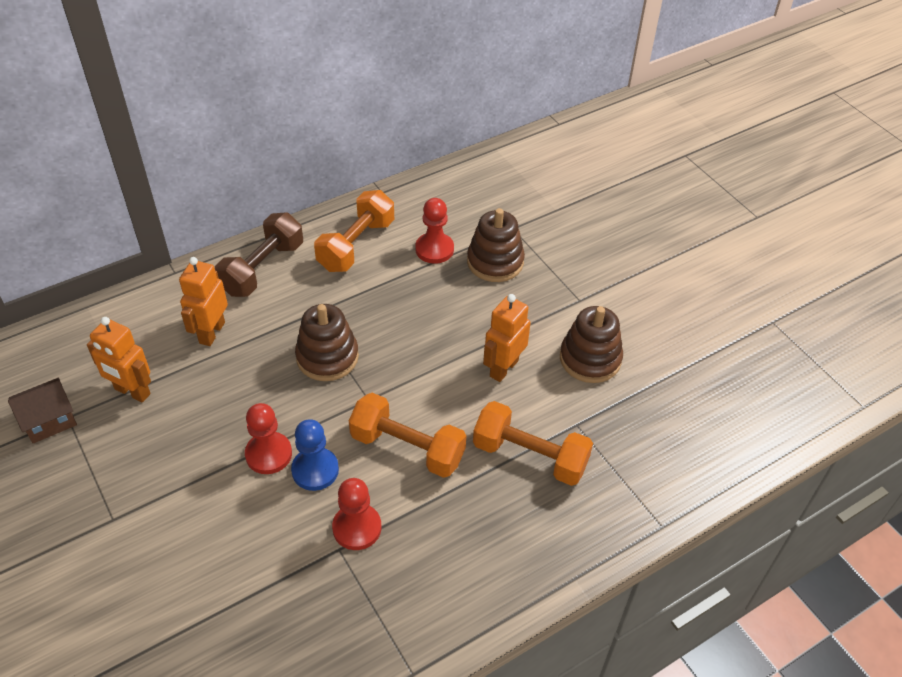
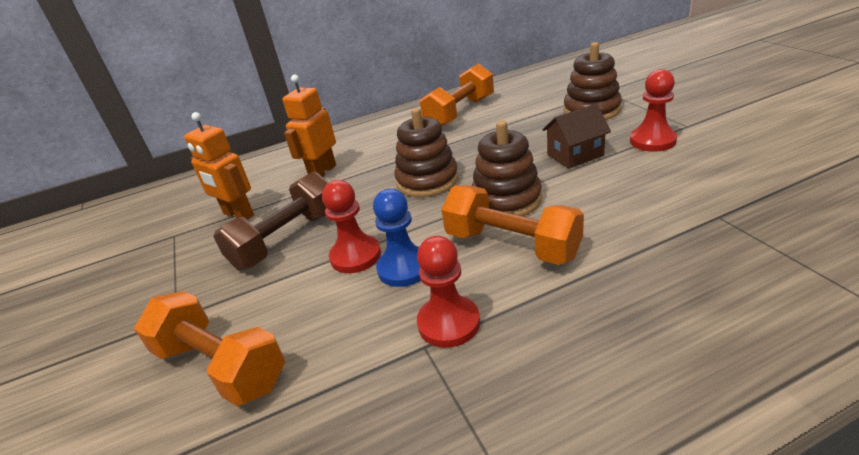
camera: 15 degrees right, 15 degrees down
brown house [8,378,77,443] -> brown house moved to [542,104,611,168]
brown dumbbell [215,212,303,297] -> brown dumbbell moved to [213,172,328,270]
red pawn [415,198,454,264] -> red pawn moved to [630,69,677,152]
orange dumbbell [473,401,593,486] -> orange dumbbell moved to [134,291,285,406]
orange robot [483,294,531,382] -> none
brown stacking toy [560,306,623,383] -> brown stacking toy moved to [472,121,542,216]

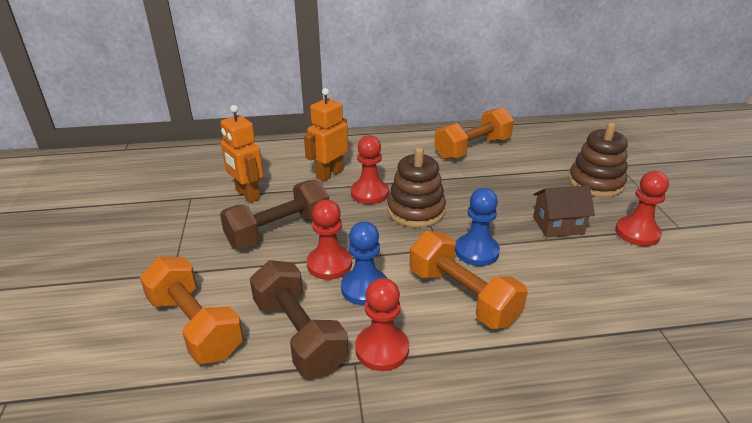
camera: 10 degrees right, 0 degrees up
brown stacking toy [472,121,542,216] -> blue pawn [455,188,500,266]
none -> brown dumbbell [250,260,348,377]
none -> red pawn [351,135,389,204]

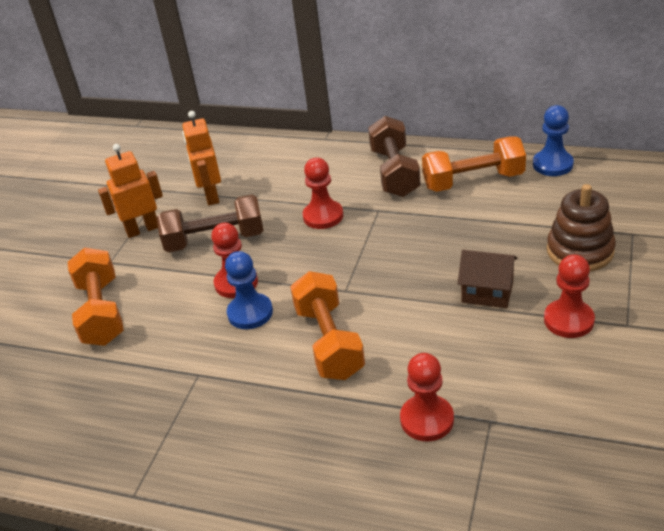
camera: 30 degrees right, 5 degrees up
brown dumbbell [250,260,348,377] -> brown dumbbell moved to [368,116,421,197]
orange robot [304,88,348,182] -> orange robot moved to [98,144,163,238]
red pawn [355,278,409,371] -> red pawn moved to [400,353,454,441]
brown stacking toy [387,147,446,228] -> none
blue pawn [455,188,500,266] -> blue pawn moved to [533,105,574,176]

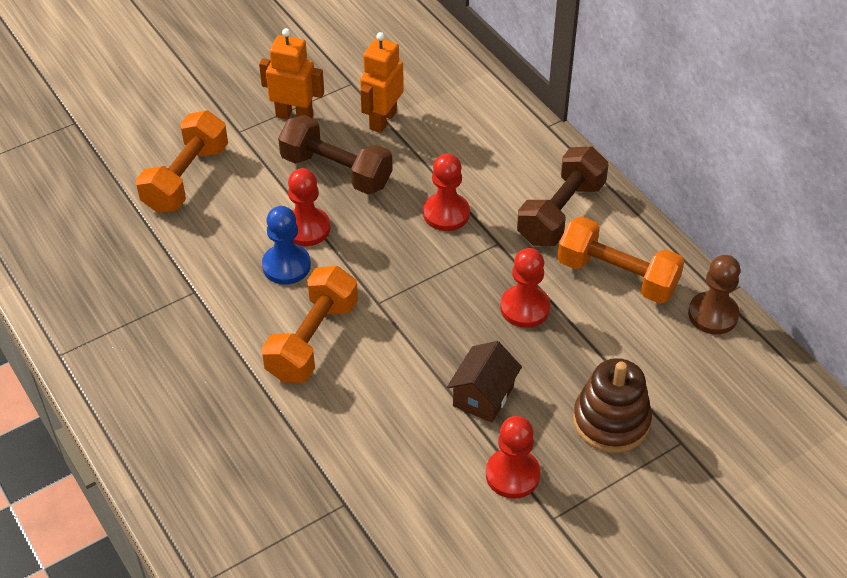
camera: 35 degrees right, 10 degrees up
red pawn [400,353,454,441] -> red pawn moved to [500,248,550,328]
brown house [457,250,518,308] -> brown house turned 60 degrees clockwise [447,341,522,423]
blue pawn [533,105,574,176] -> brown pawn [688,255,740,334]

